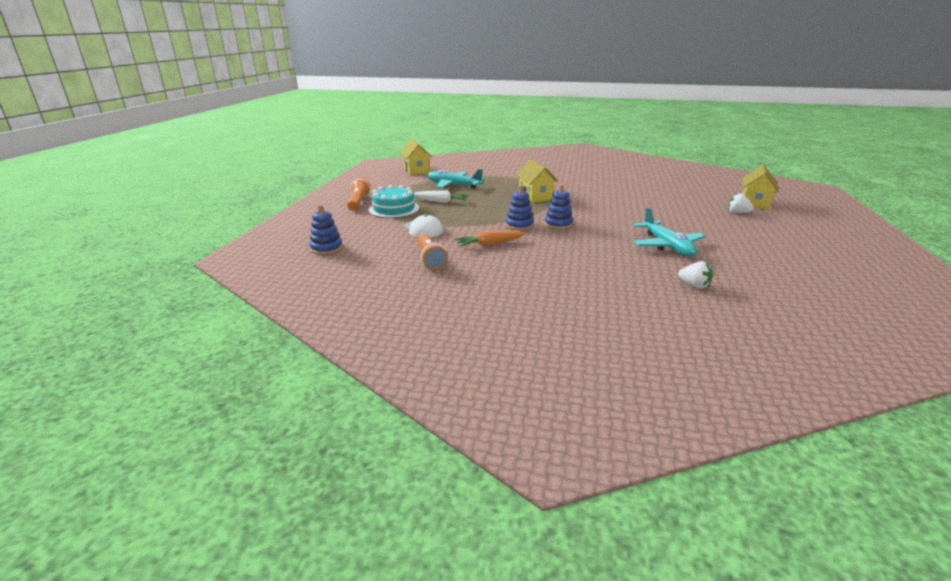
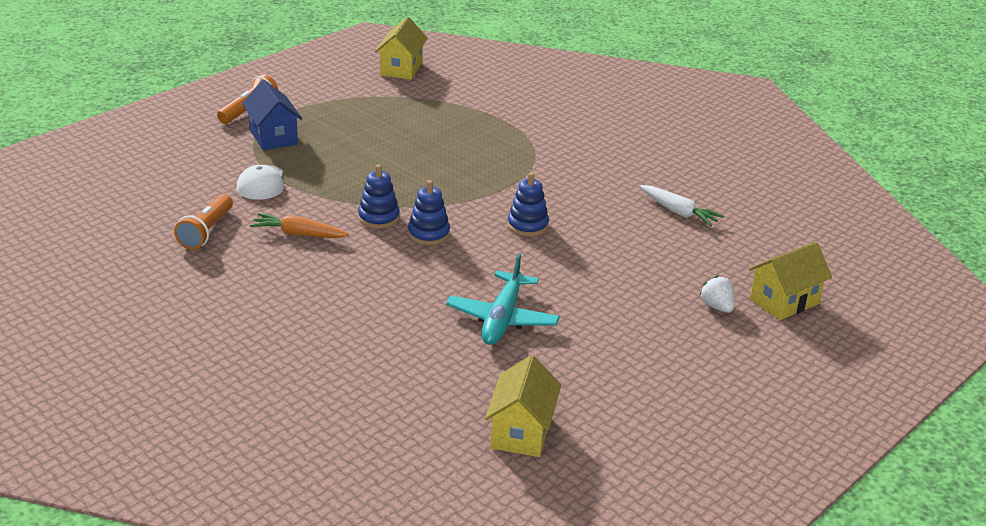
camera: 30 degrees right, 5 degrees up
blue stacking toy [309,204,343,255] -> blue stacking toy moved to [507,172,549,237]
turquoise cake [368,185,419,218] -> blue house [242,80,302,150]
white carrot [414,191,469,203] -> white carrot moved to [640,185,724,226]
turquoise plane [427,169,485,189] -> none
yellow house [516,159,558,202] -> yellow house moved to [485,355,561,457]
white strawberry [678,261,713,289] -> none

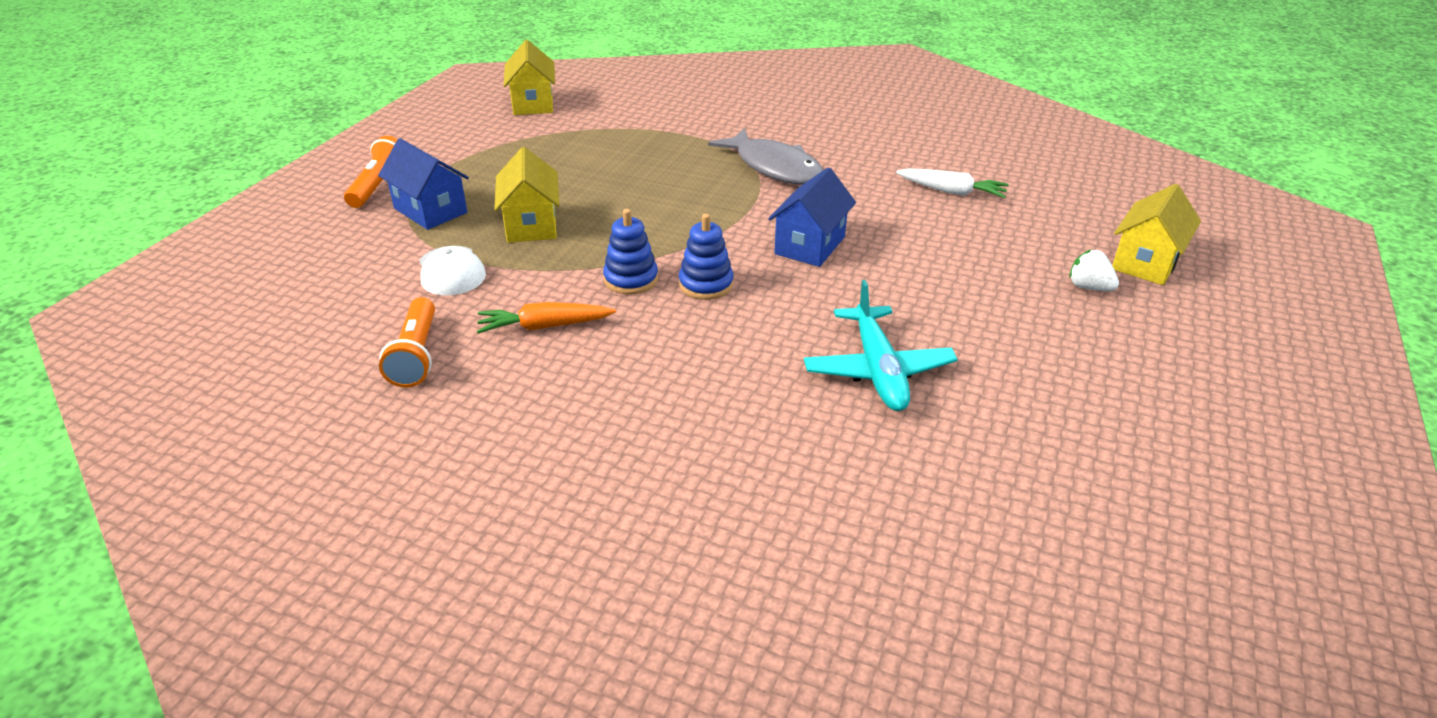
camera: 20 degrees left, 5 degrees up
yellow house [485,355,561,457] -> yellow house moved to [494,147,559,243]
blue stacking toy [507,172,549,237] -> blue house [768,167,856,267]
none -> grey fish [708,128,823,184]

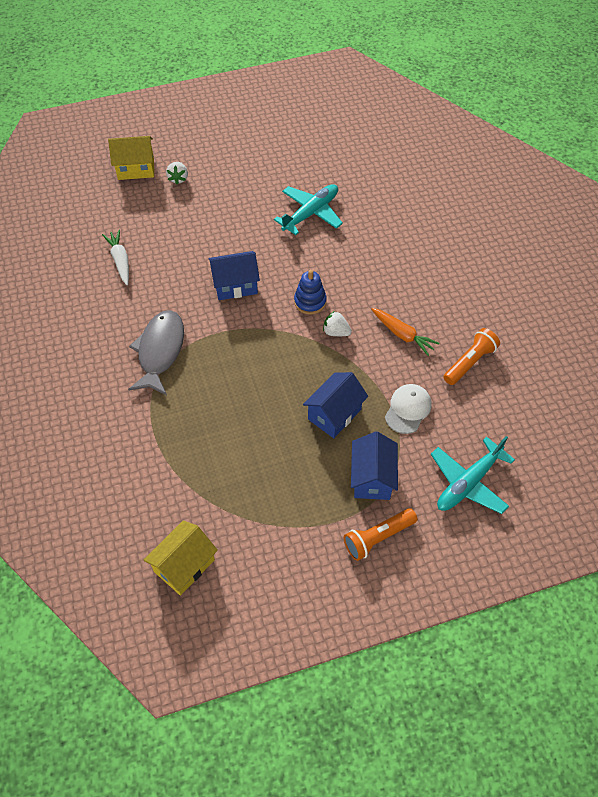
camera: 130 degrees left, 20 degrees up
yellow house [494,147,559,243] -> blue house [303,372,368,438]
blue stacking toy [603,209,658,294] -> white strawberry [323,311,352,336]
none -> turquoise plane [431,436,515,514]

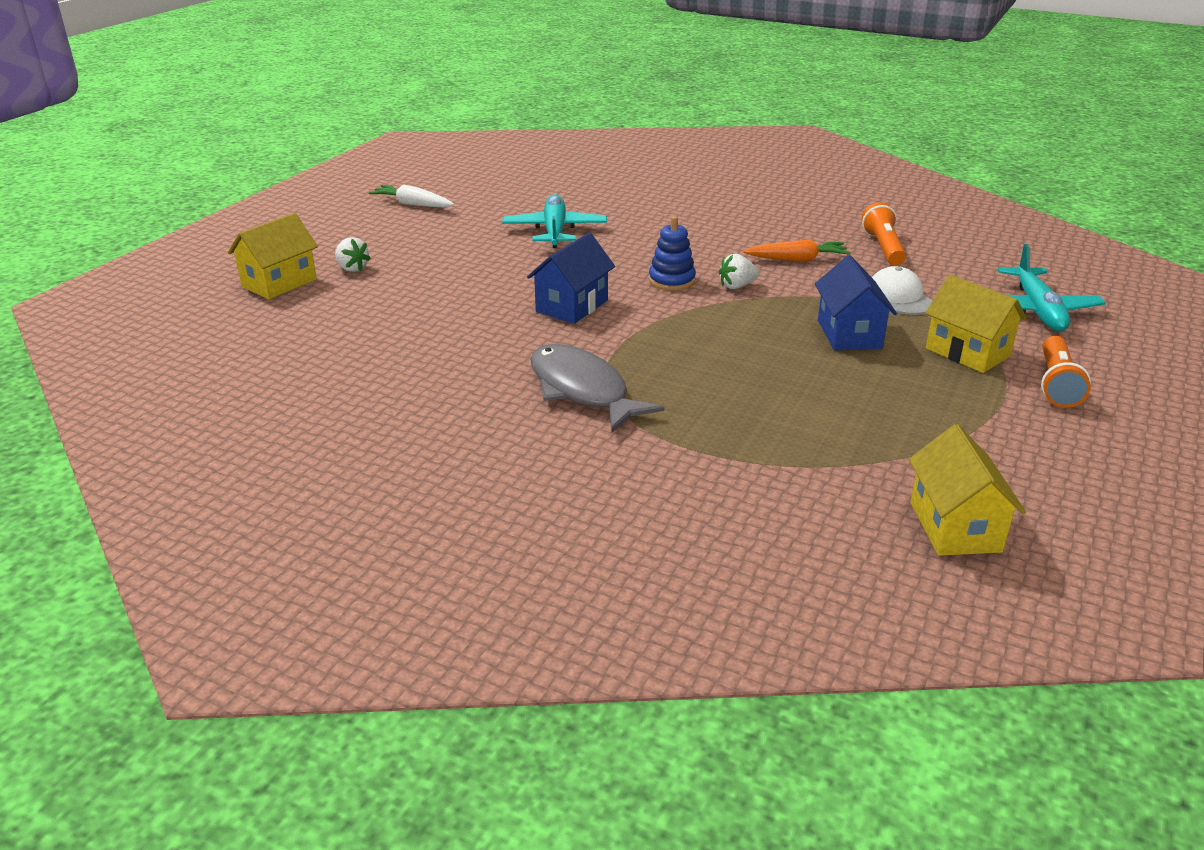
camera: 45 degrees left, 25 degrees down
white carrot [102,230,129,285] -> white carrot moved to [368,185,454,208]
blue house [351,431,398,500] -> yellow house [925,275,1027,373]

